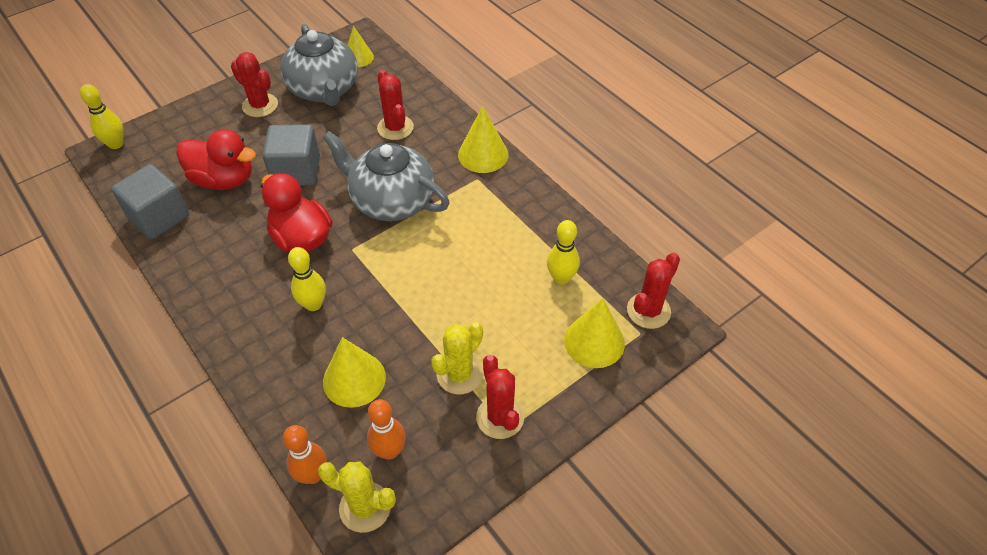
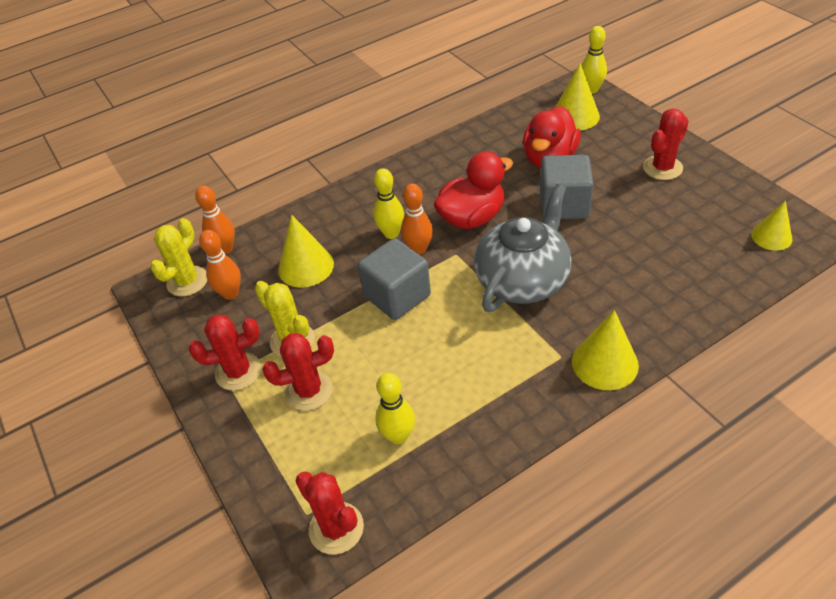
camera: 100 degrees right, 5 degrees down
grey cube [111,164,189,239] -> grey cube moved to [358,238,431,320]
grey teapot [280,24,358,106] -> none
red cactus [377,70,414,140] -> red cactus moved to [262,333,334,411]
yellow cone [564,298,625,368] -> yellow cone moved to [556,63,600,131]
none -> orange bowling pin [401,184,433,255]

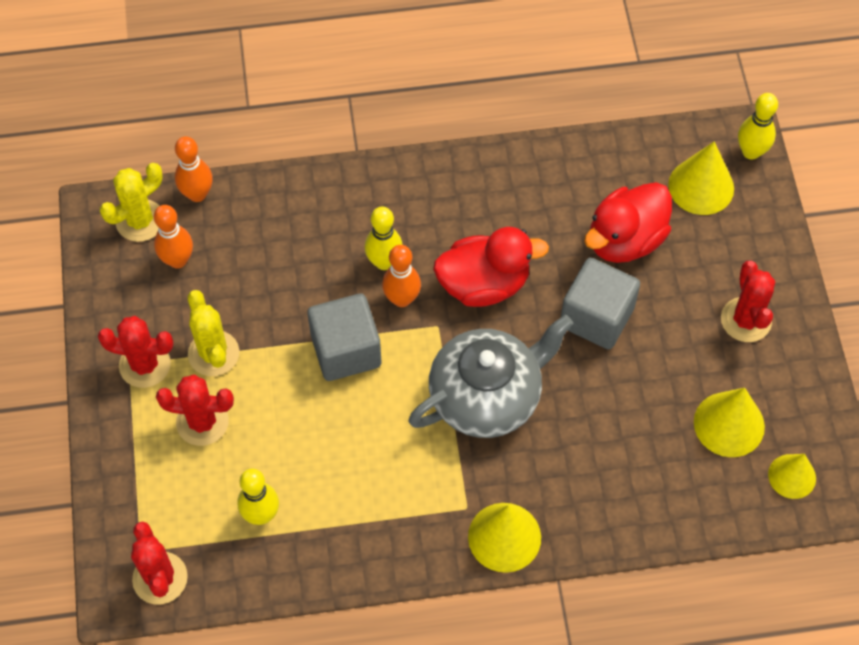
camera: 20 degrees right, 15 degrees up
yellow cone [278,215,334,288] -> yellow cone moved to [694,388,765,457]
red cactus [643,109,689,180] -> red cactus turned 75 degrees counterclockwise [721,261,775,342]

